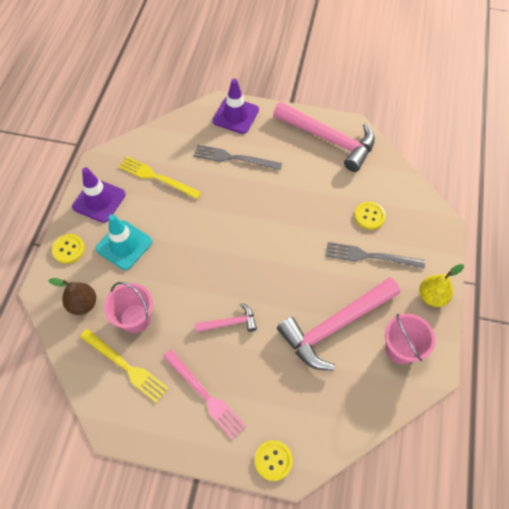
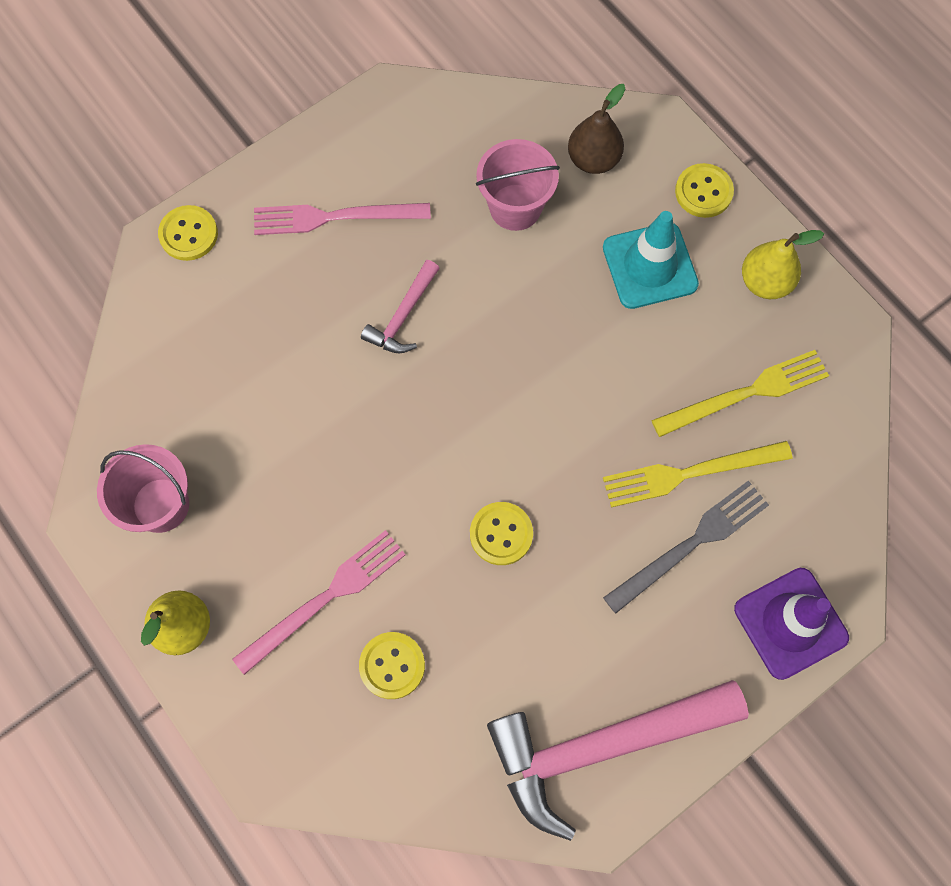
camera: 130 degrees right, 10 degrees up
purple traffic cone [72,167,126,223] -> yellow pear [742,230,824,299]
yellow fork [80,329,169,403] -> yellow fork moved to [603,441,792,508]
pink hammer [277,277,400,371] -> none
grey fork [326,242,425,269] -> pink fork [232,530,406,675]
none -> yellow button [470,502,533,565]

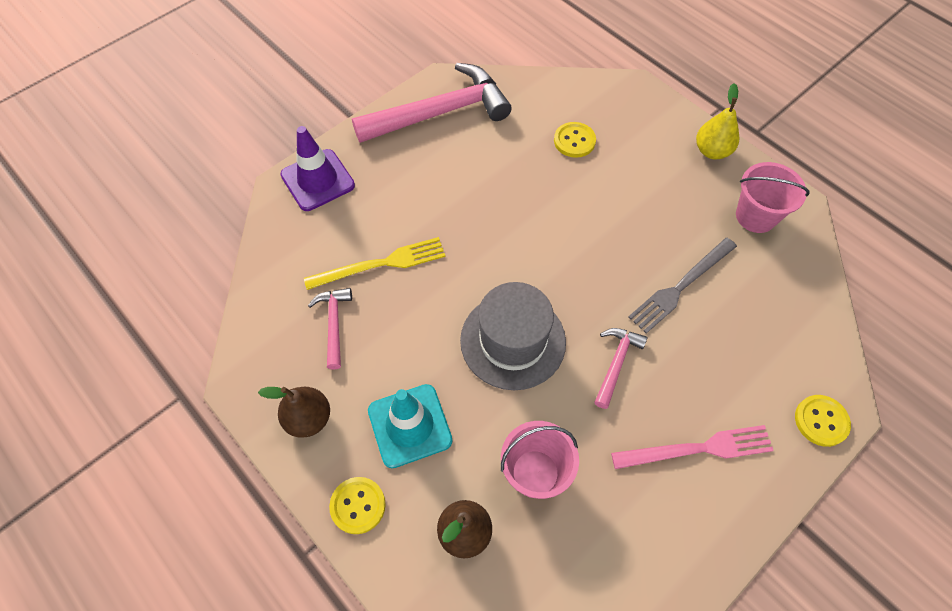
camera: 175 degrees right, 10 degrees down
pink fork [232,530,406,675] -> none
yellow button [470,502,533,565] -> none
grey fork [603,481,769,614] -> grey fork moved to [628,238,737,334]
yellow fork [651,350,829,437] -> pink hammer [308,288,352,370]
yellow pear [742,230,824,299] -> brown pear [258,387,330,438]
none -> grey hat [460,282,566,390]

